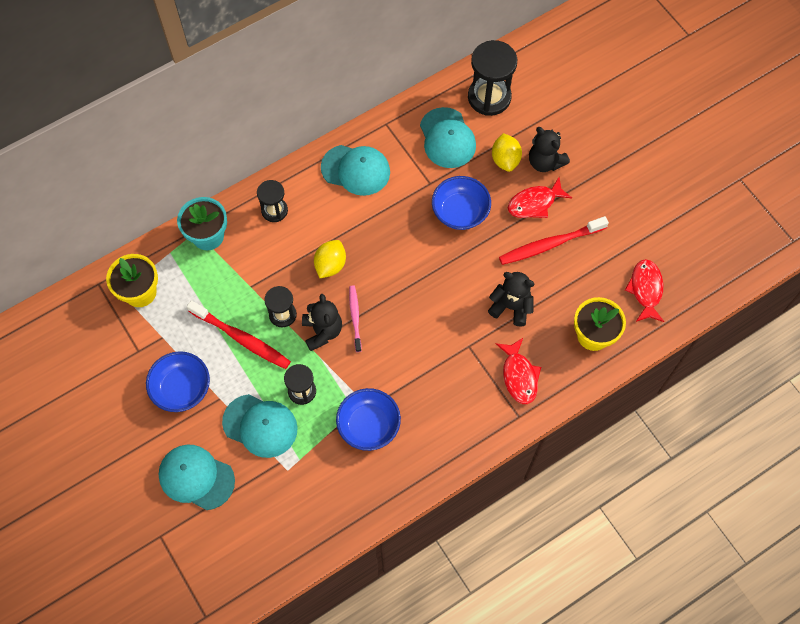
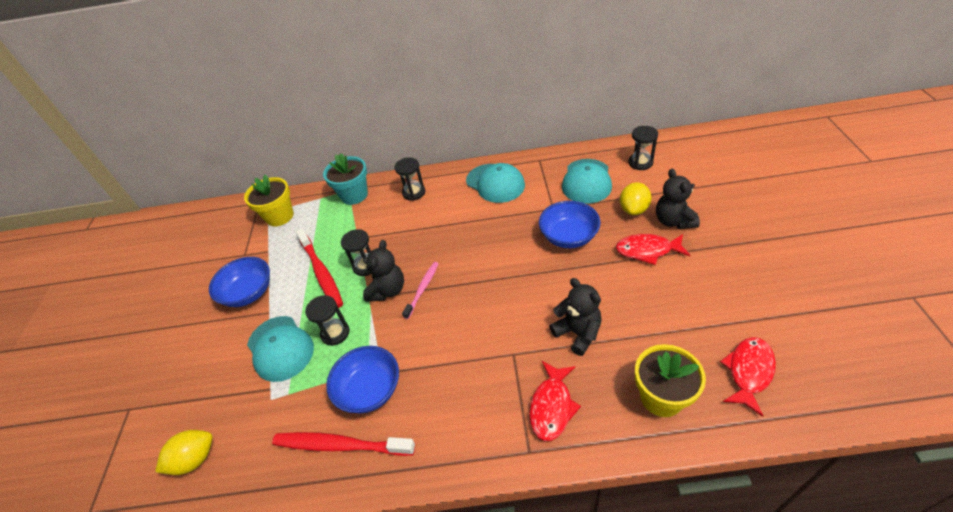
camera: 35 degrees right, 20 degrees down
turquoise cap [158,445,235,510] -> none
yellow lemon [314,240,346,278] -> yellow lemon moved to [155,430,213,475]
black hourglass [468,40,517,116] -> black hourglass [628,126,658,170], size x0.58
red toothbrush [499,216,609,265] -> red toothbrush moved to [272,432,415,456]

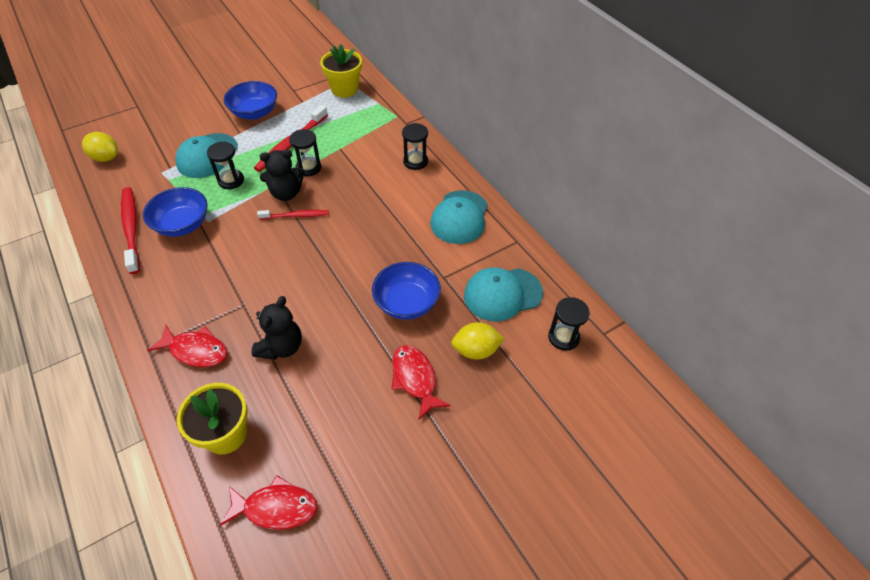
camera: 55 degrees right, 5 degrees up
turquoise flower pot [323,153,368,205] -> none
pink toothbrush [402,262,438,319] -> red toothbrush [257,210,329,219]
red fish [529,361,581,441] -> red fish turned 150 degrees counterclockwise [147,324,227,367]
black teddy bear [656,169,700,229] -> none

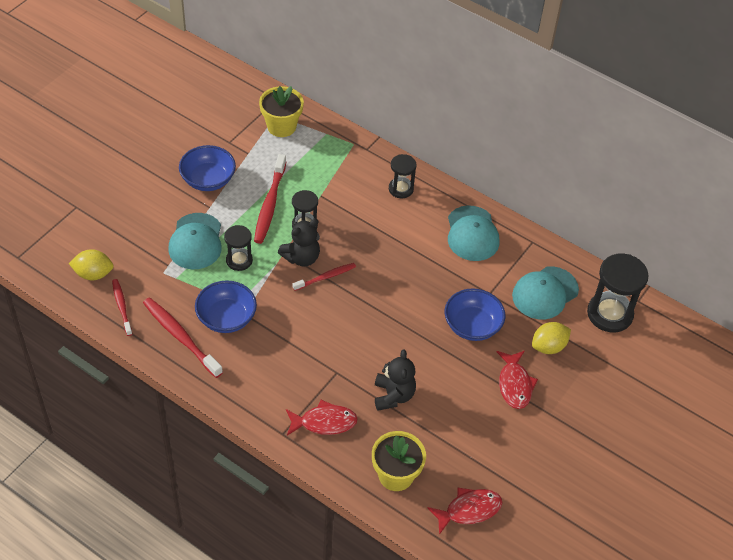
camera: 25 degrees left, 0 degrees up
red fish [392,345,451,419] -> red fish turned 135 degrees counterclockwise [497,351,538,409]
black hourglass [548,297,590,351] -> black hourglass [587,254,649,332], size x1.71
none -> red toothbrush [112,279,132,336]

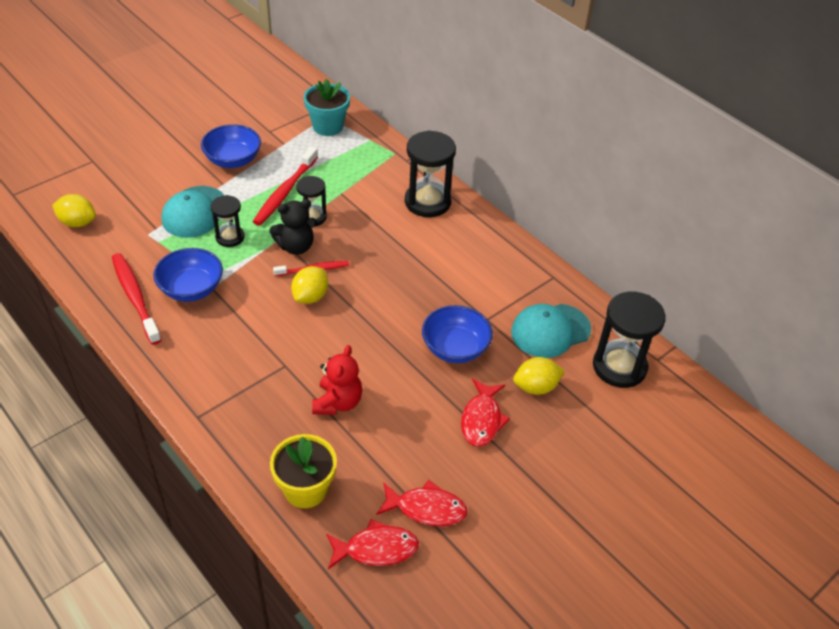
camera: 15 degrees right, 5 degrees down
red toothbrush [112,279,132,336] -> none
yellow flower pot [259,86,304,137] -> turquoise flower pot [304,79,350,136]
red fish [286,400,358,436] -> red fish moved to [376,480,468,526]
black teddy bear [375,349,416,411] -> red teddy bear [312,345,362,415]
black hourglass [389,154,416,198] -> black hourglass [405,130,456,217], size x1.71
turquoise cap [448,205,499,261] -> none
none -> yellow lemon [291,266,328,304]

